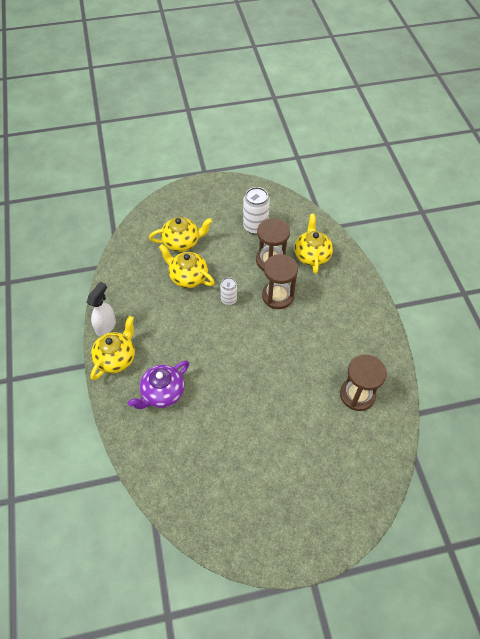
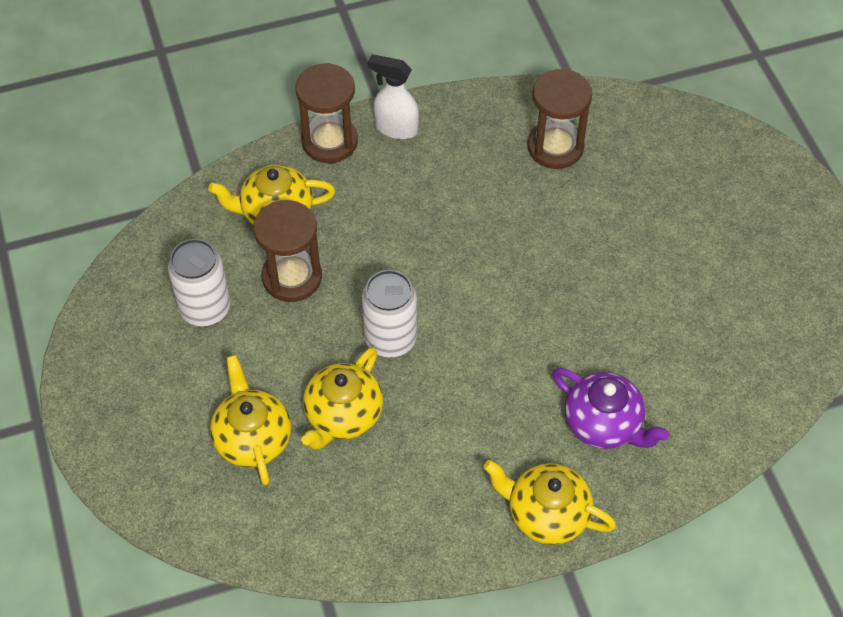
camera: 95 degrees left, 0 degrees up
white spray bottle [87,282,116,336] -> white spray bottle moved to [368,54,419,139]
white can [220,277,237,305] -> white can [362,270,417,358], size x1.68
brown hourglass [262,254,298,309] -> brown hourglass moved to [296,63,358,163]

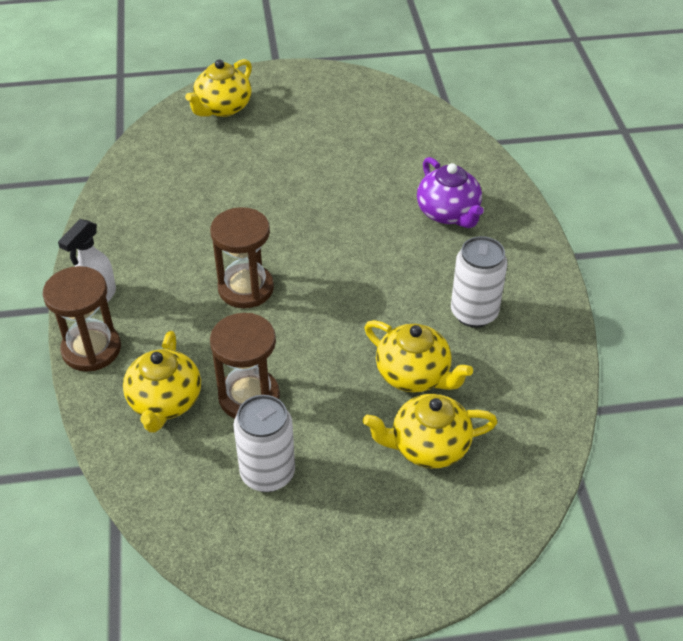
camera: 80 degrees left, 10 degrees down
white can [362,270,417,358] -> white can moved to [451,236,507,328]
yellow teapot [483,460,616,545] -> yellow teapot moved to [185,59,252,117]
brown hourglass [527,69,592,169] -> brown hourglass moved to [210,207,274,308]
purple teapot [552,368,669,449] -> purple teapot turned 105 degrees clockwise [417,157,484,228]

